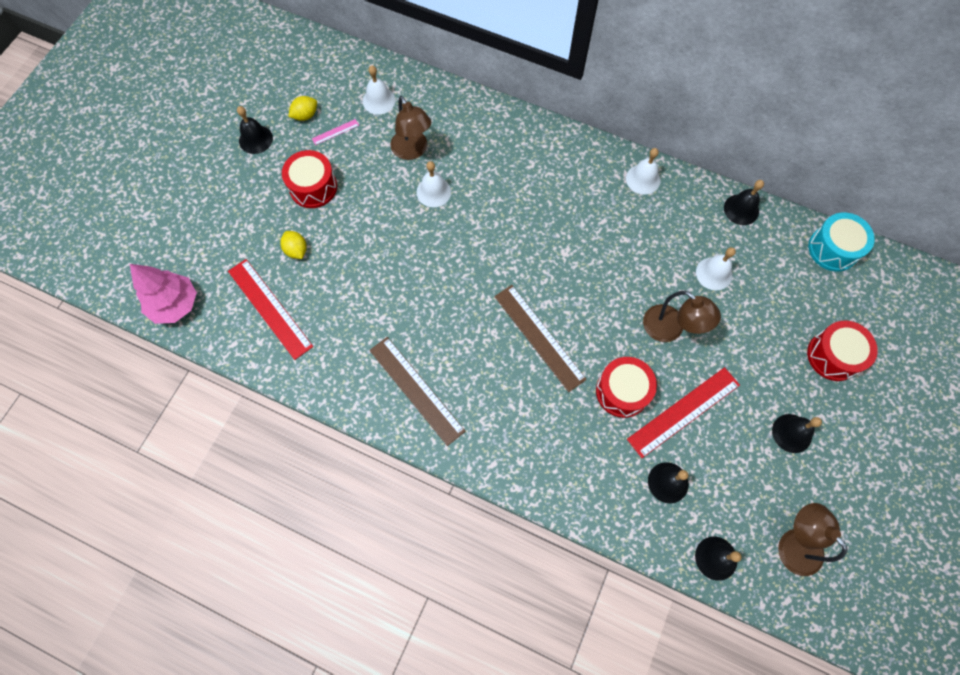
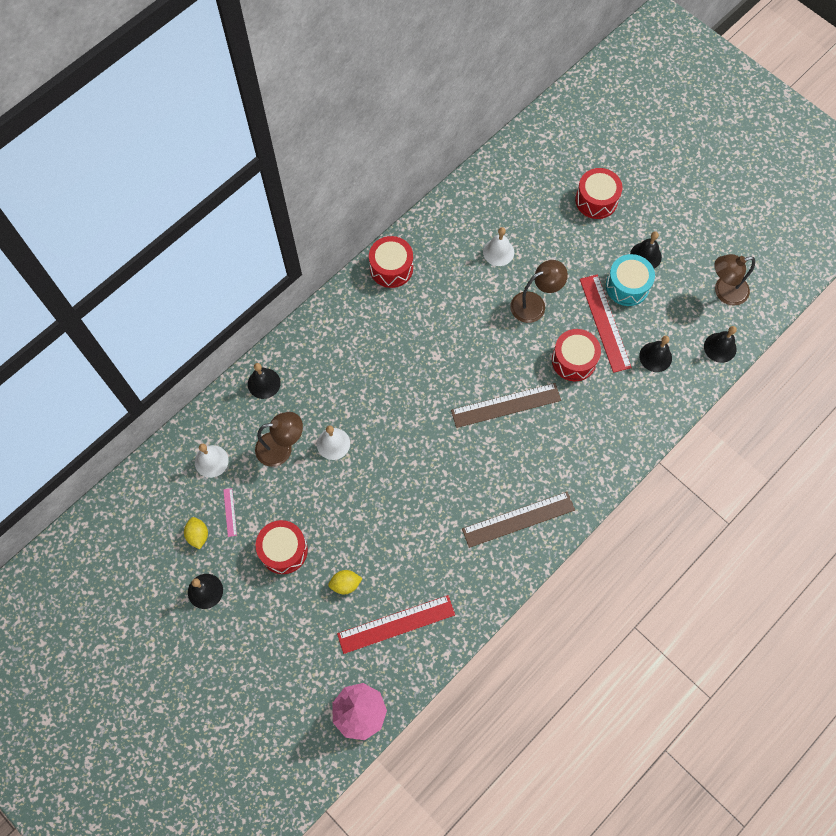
camera: 70 degrees left, 0 degrees up
white bell [626,148,661,195] -> red drum [369,236,413,288]
black bell [724,180,764,225] -> black bell moved to [248,363,281,399]
turquoise drum [808,213,875,272] -> turquoise drum moved to [606,254,655,306]

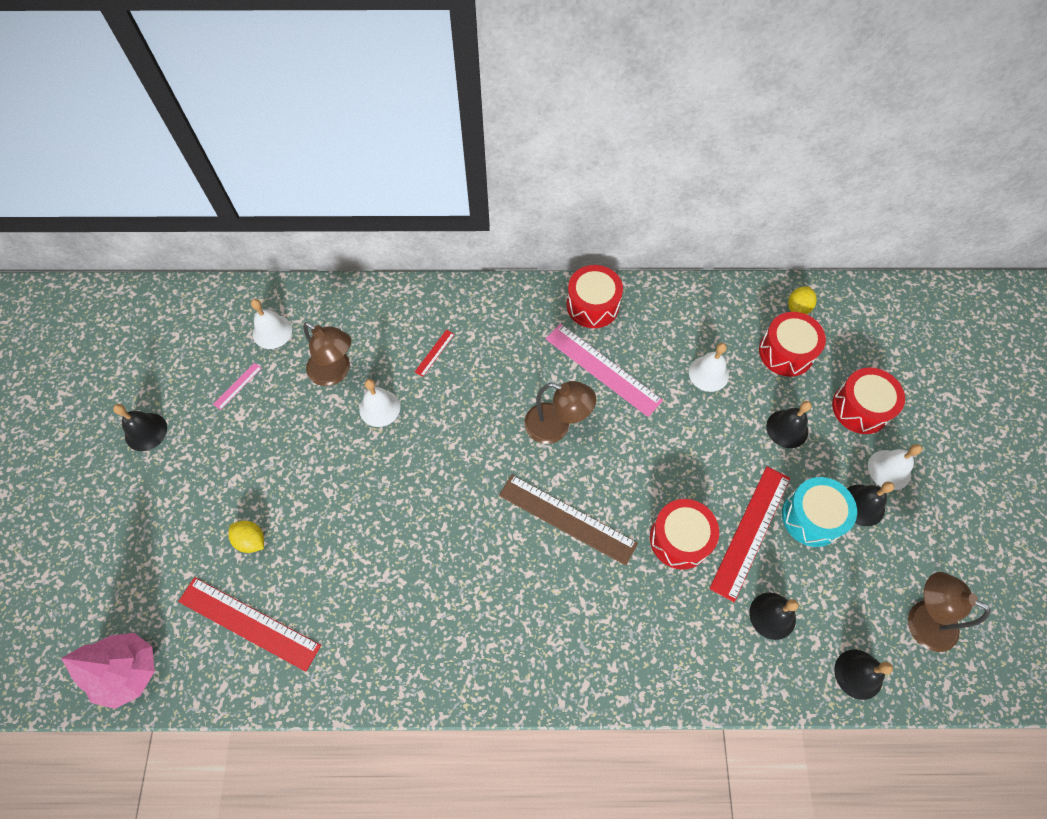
camera: 45 degrees right, 5 degrees down
yellow lemon [184,517,208,549] -> yellow lemon moved to [788,286,817,315]
black bell [248,363,281,399] -> black bell moved to [766,401,812,448]
red drum [256,520,308,574] -> red drum moved to [759,312,826,377]
brown ruler [462,492,575,548] -> none
brown lamp [510,260,568,323] -> brown lamp moved to [524,381,596,444]
none -> red ruler [415,330,455,377]
none -> pink ruler [546,324,663,417]
none -> white bell [868,444,922,490]

